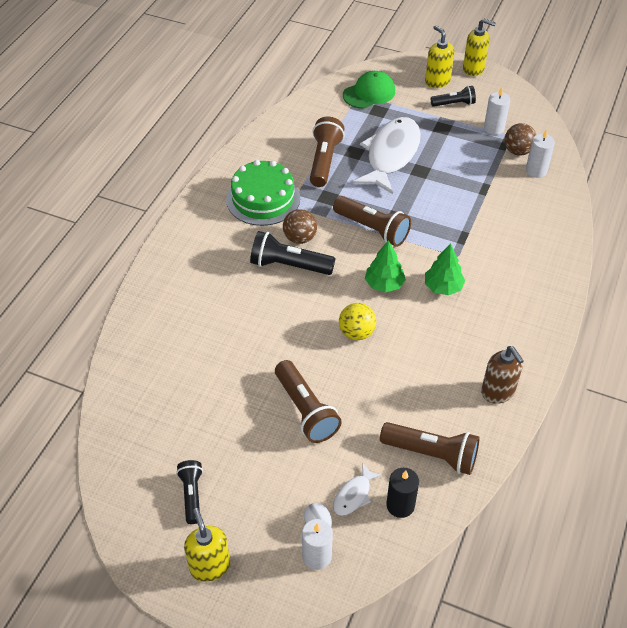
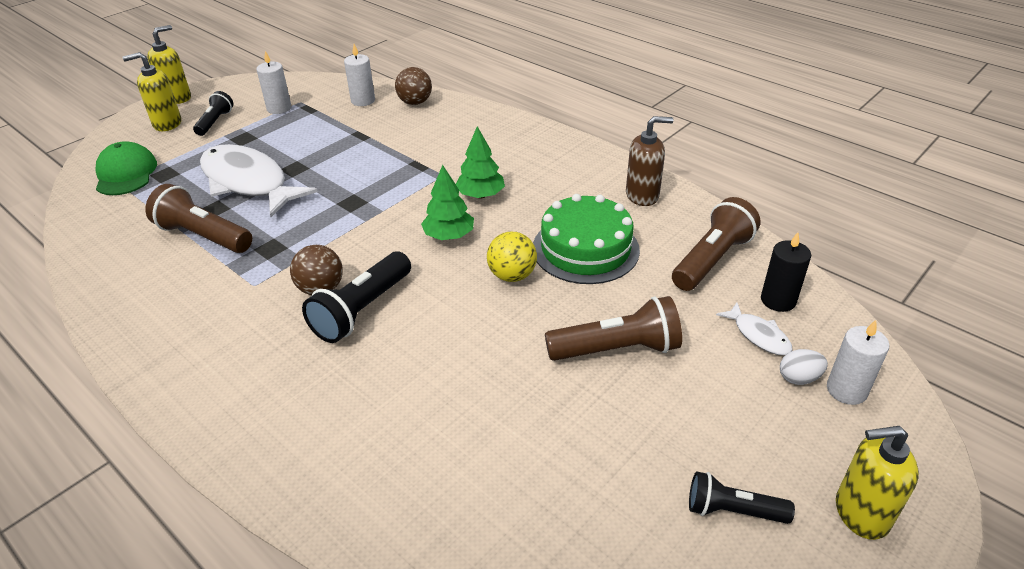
camera: 70 degrees left, 10 degrees down
green cake [226,160,300,226] -> green cake moved to [533,194,640,284]
brown flashlight [333,196,411,247] -> none
brown ball [505,123,536,156] -> brown ball moved to [395,67,432,105]

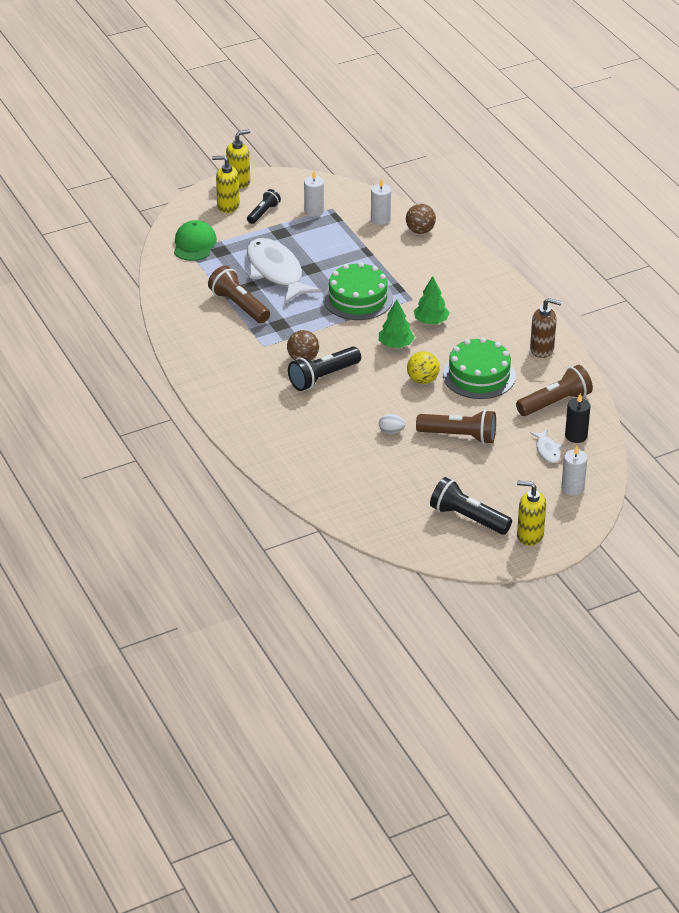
camera: 20 degrees right, 0 degrees up
black flashlight [689,472,795,524] -> black flashlight [430,477,512,535], size x1.62
white egg [780,349,828,385] -> white egg moved to [379,414,405,434]
none -> green cake [323,262,393,320]

